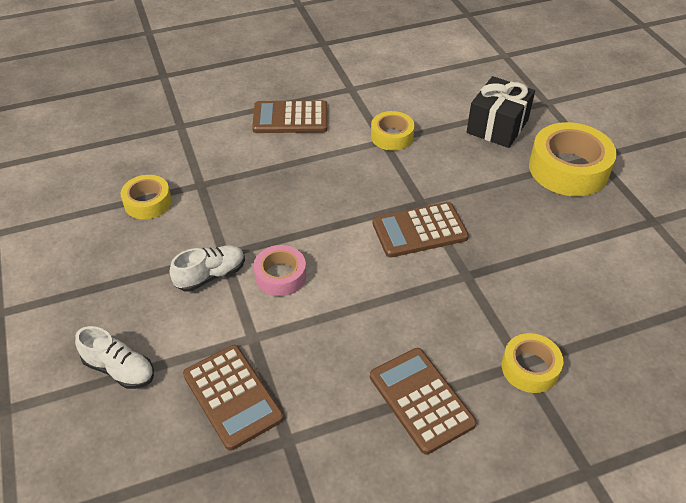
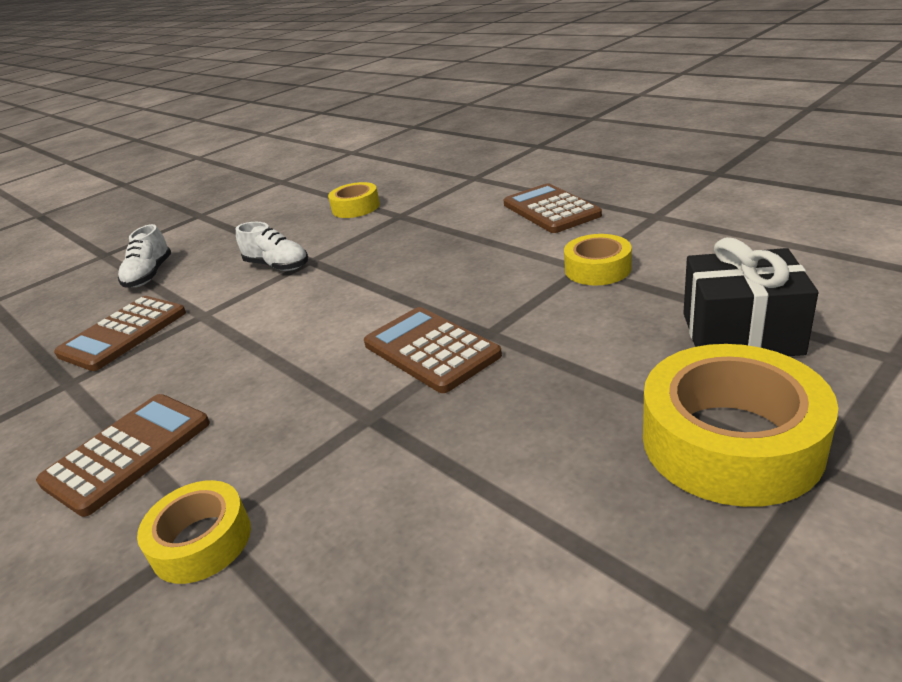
camera: 70 degrees right, 15 degrees down
pink tape [254,245,306,296] -> none

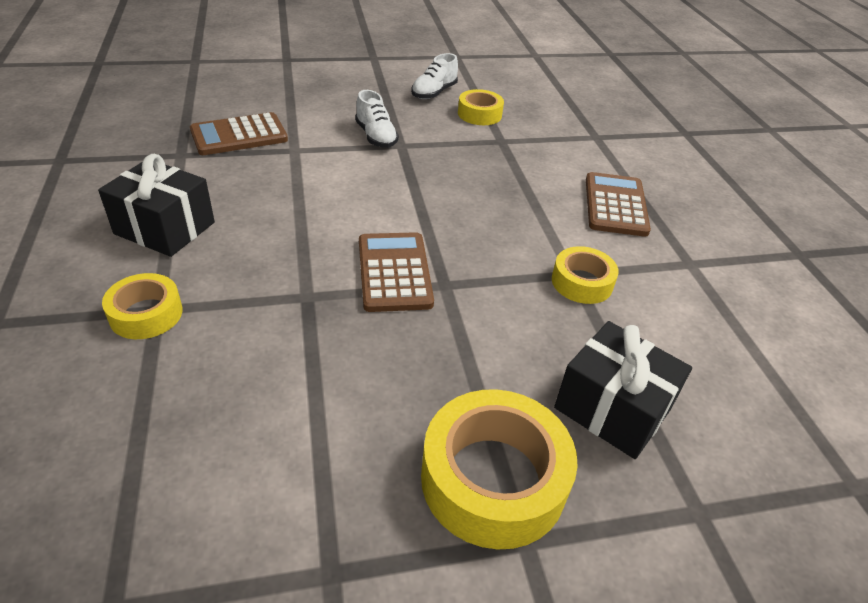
camera: 25 degrees right, 10 degrees up
brown calculator [36,394,210,517] -> black gift [98,154,215,257]
white shoe [118,224,171,288] -> white shoe moved to [411,53,458,99]

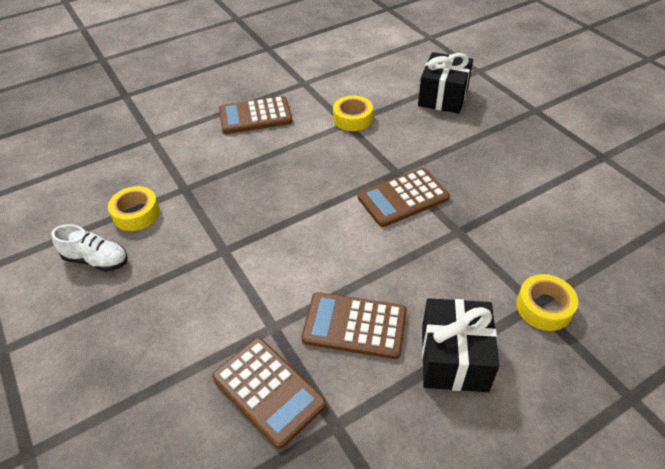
camera: 105 degrees left, 5 degrees up
white shoe [355,90,399,148] -> none
yellow tape [421,389,578,549] -> none
none -> brown calculator [301,292,407,359]

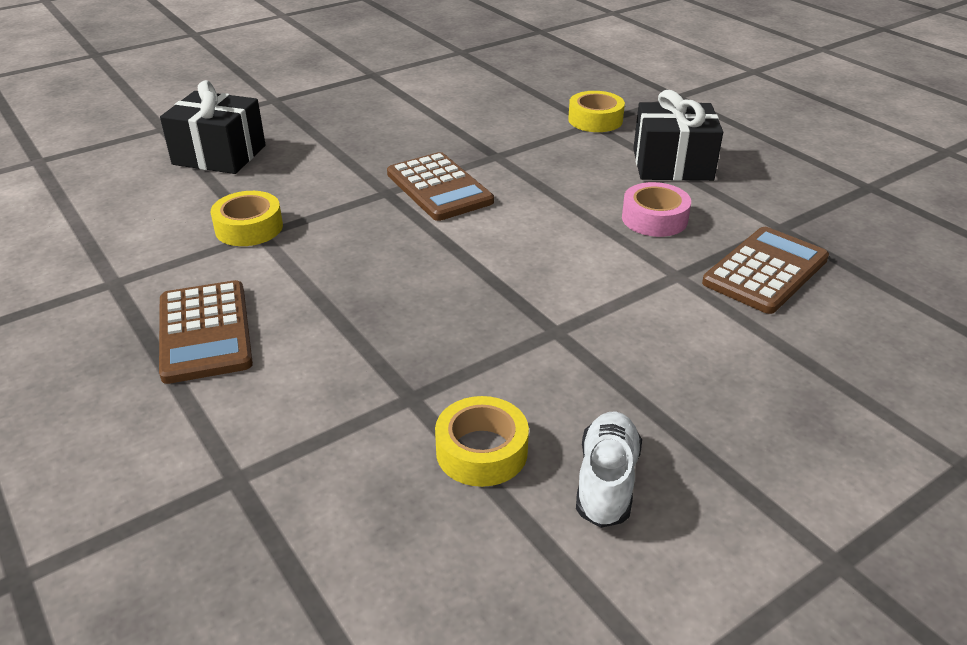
camera: 95 degrees left, 10 degrees down
brown calculator [301,292,407,359] -> pink tape [622,182,691,237]

